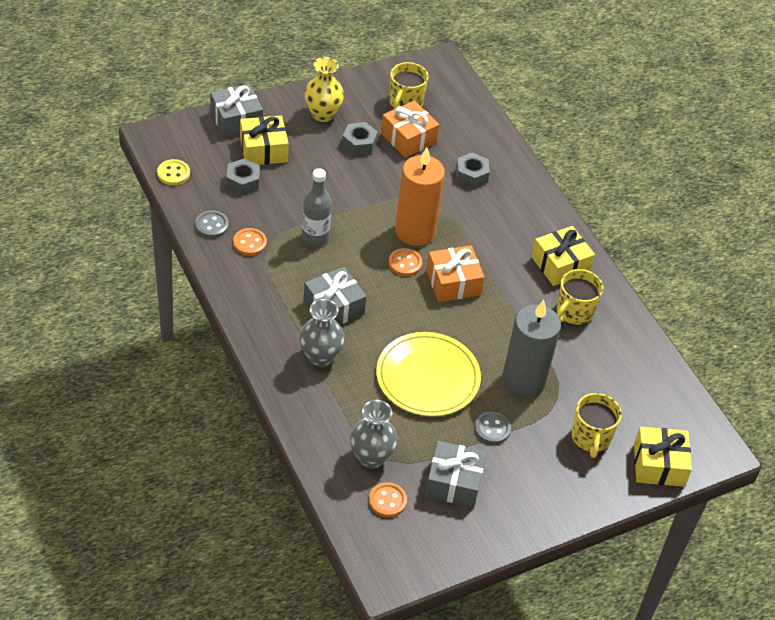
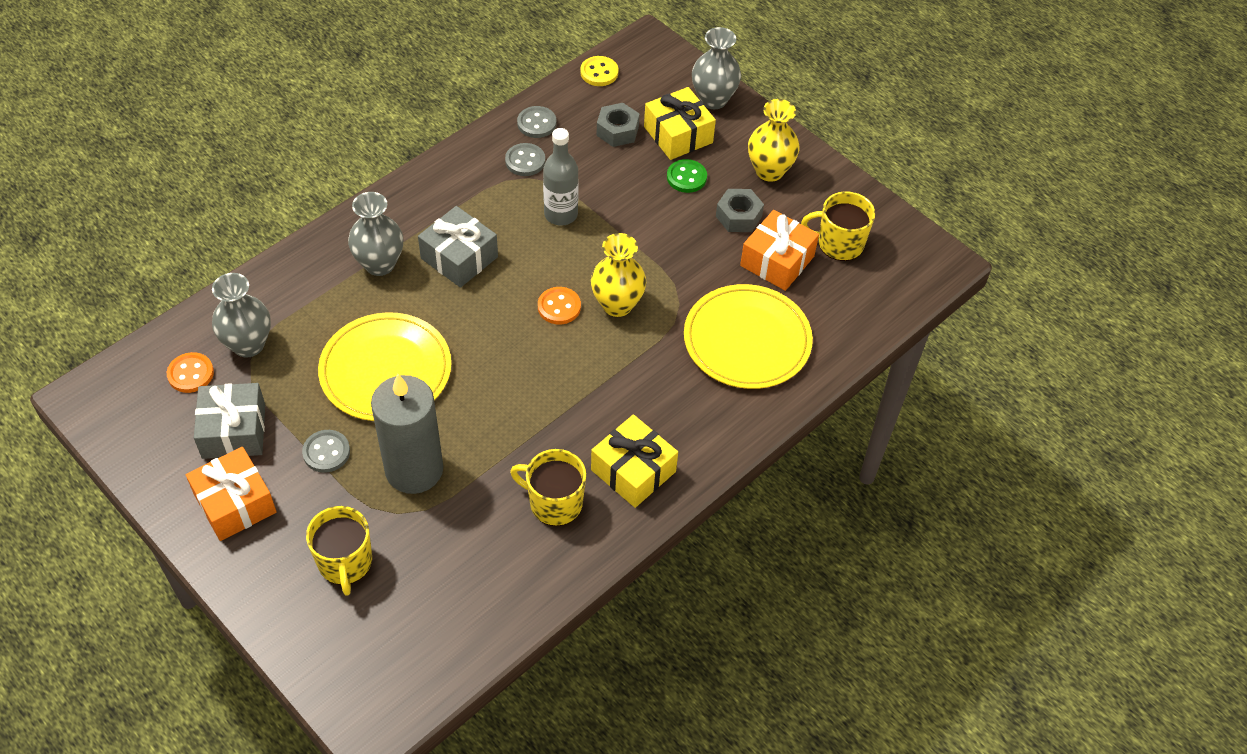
camera: 75 degrees right, 5 degrees up
grey gift [210,84,263,137] -> grey vase [692,27,741,109]
orange button [233,228,267,256] -> grey button [505,143,545,176]
orange candle [395,147,445,246] -> yellow vase [591,233,646,317]
orange gift [426,245,485,302] -> orange gift moved to [186,447,277,541]
grey nut [456,152,490,188] -> yellow plate [684,284,813,389]
yellow mug [571,393,622,458] -> yellow mug turned 90 degrees counterclockwise [306,506,372,596]
yellow gift [634,427,692,487] -> none
none -> green button [667,159,707,193]

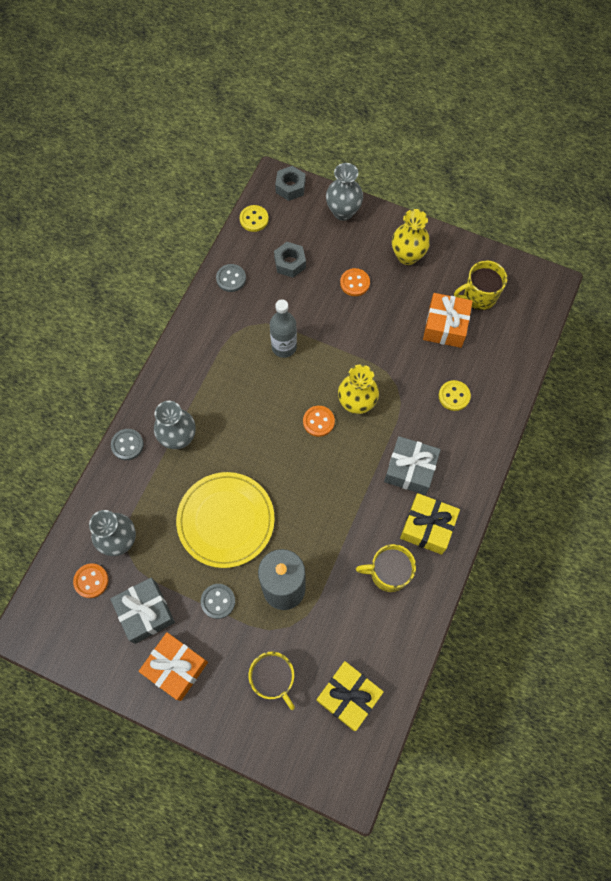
camera: 20 degrees left, 15 degrees up
grey gift [418,206,498,288] -> grey gift moved to [384,436,441,495]
grey button [505,143,545,176] -> grey button moved to [111,429,144,460]
yellow gift [644,87,716,160] -> yellow gift moved to [316,661,384,731]
green button [667,159,707,193] -> orange button [340,268,370,296]
yellow plate [684,284,813,389] -> yellow button [439,380,471,411]
grey nut [716,189,764,232] -> grey nut moved to [275,166,305,201]

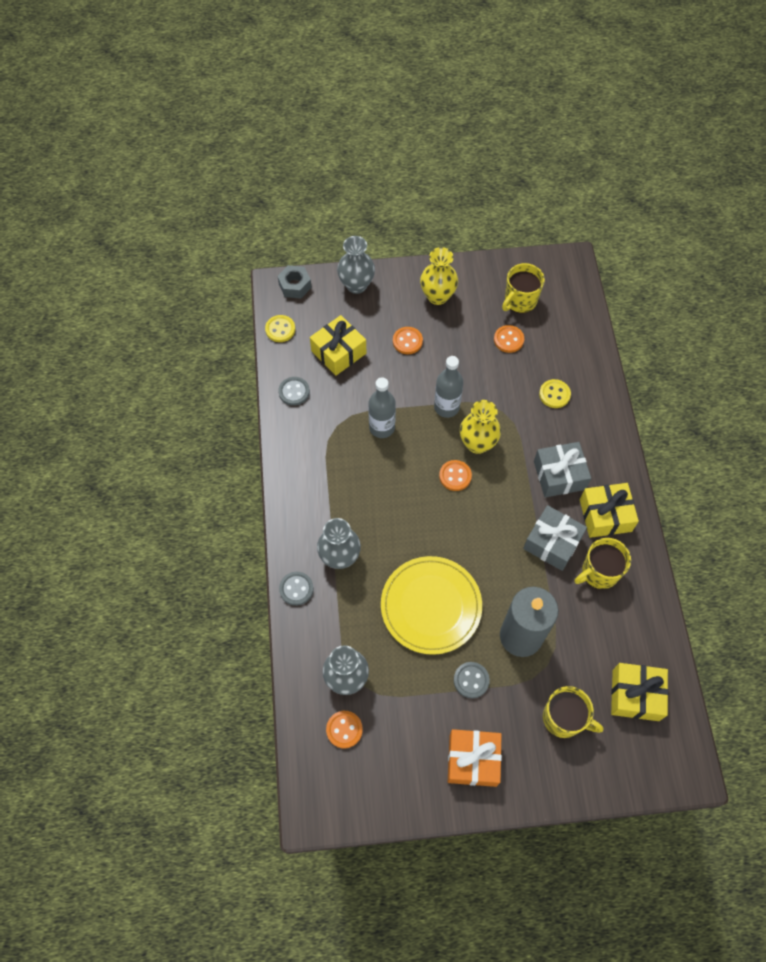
camera: 30 degrees left, 5 degrees down
grey gift [110,578,175,644] -> grey gift moved to [523,505,587,571]
grey nut [274,242,306,278] -> yellow gift [310,315,366,376]
orange gift [423,293,473,348] -> orange button [494,325,524,353]
none -> grey bottle [434,356,463,418]

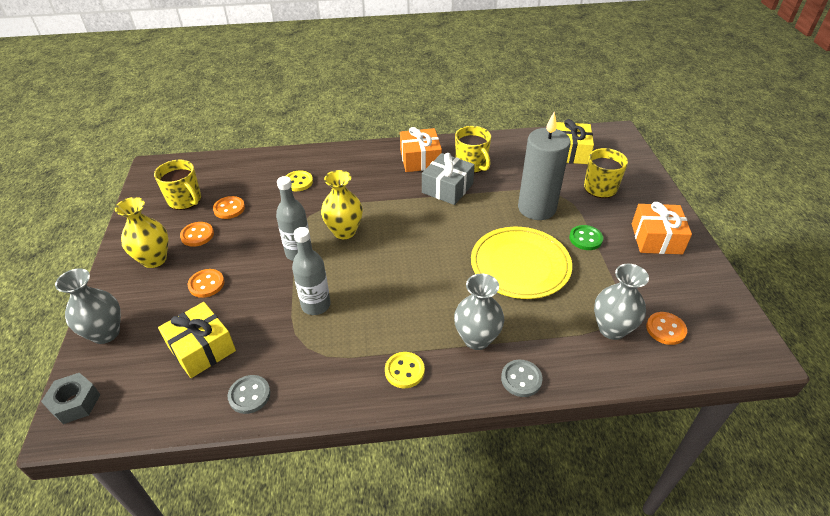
camera: 90 degrees left, 20 degrees down
yellow button [265,315,295,342] -> yellow button moved to [385,352,425,388]
orange button [439,460,472,491] -> orange button moved to [180,222,214,247]
grey button [454,662,490,698] -> green button [569,225,603,250]
grey gift [534,442,591,498] -> none
yellow gift [580,483,639,538] -> orange gift [400,127,442,172]

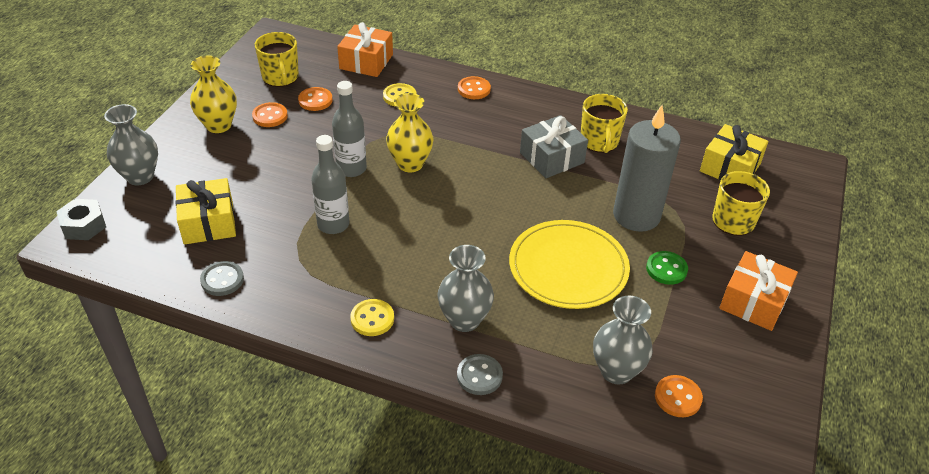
camera: 25 degrees right, 0 degrees up
orange button [188,269,224,298] -> orange button moved to [458,76,491,99]
orange gift [400,127,442,172] -> orange gift moved to [337,22,393,77]

